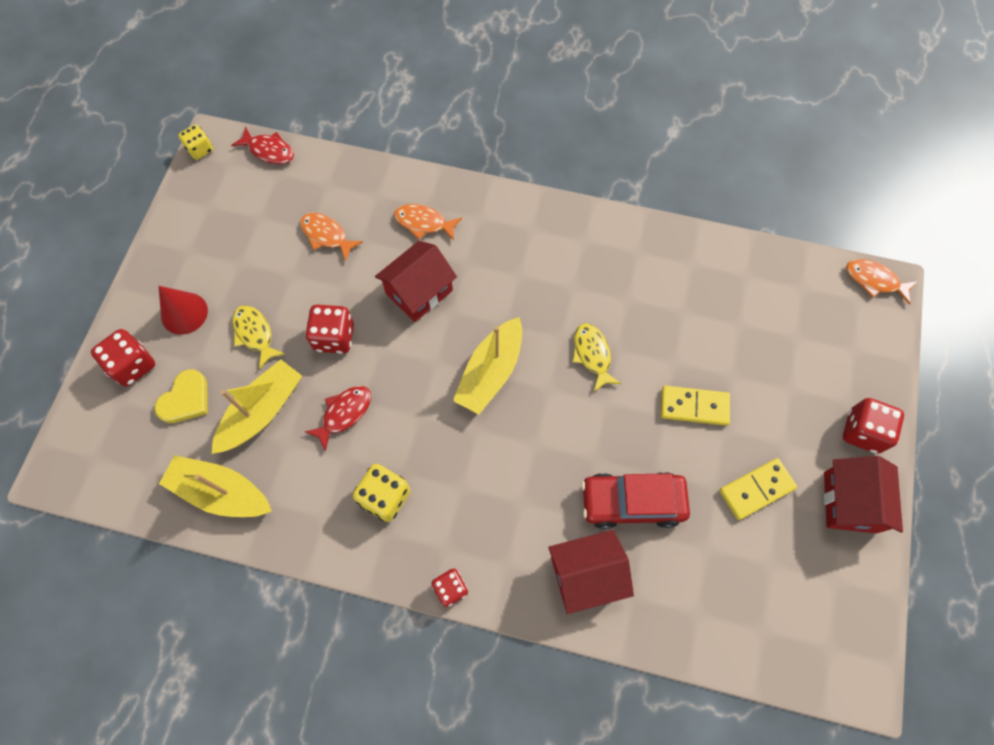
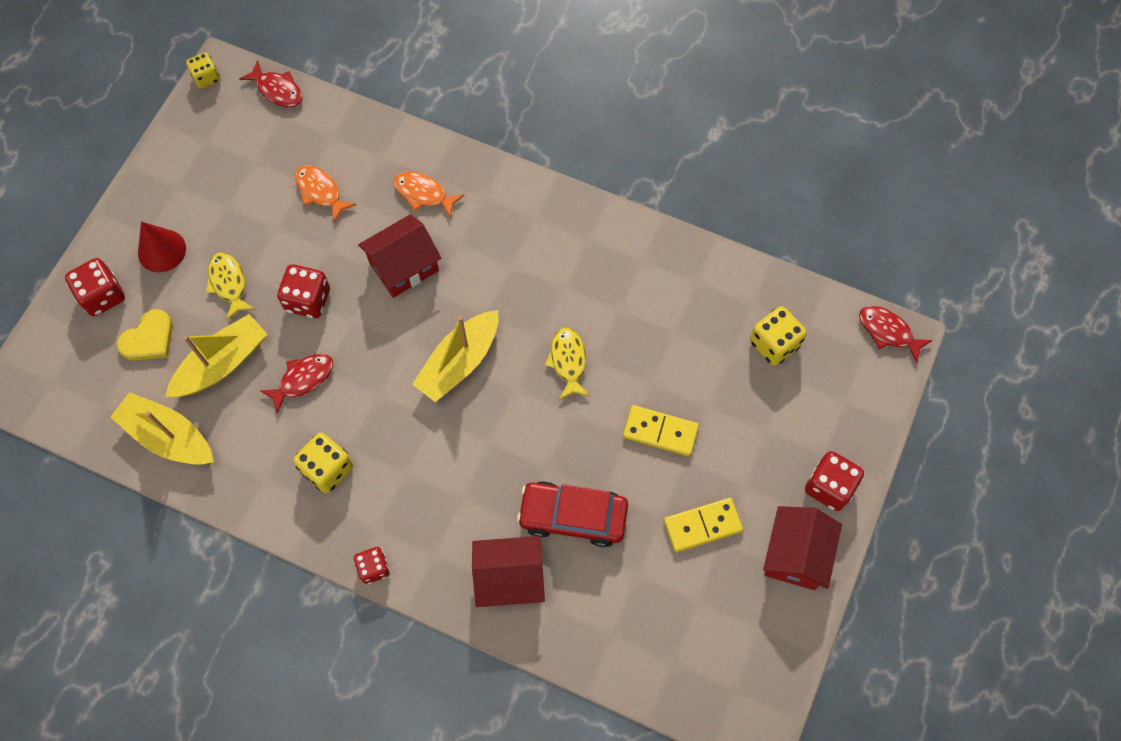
camera: 10 degrees right, 0 degrees up
orange fish [847,259,918,305] -> red fish [859,306,933,363]
none -> yellow dice [750,306,807,366]

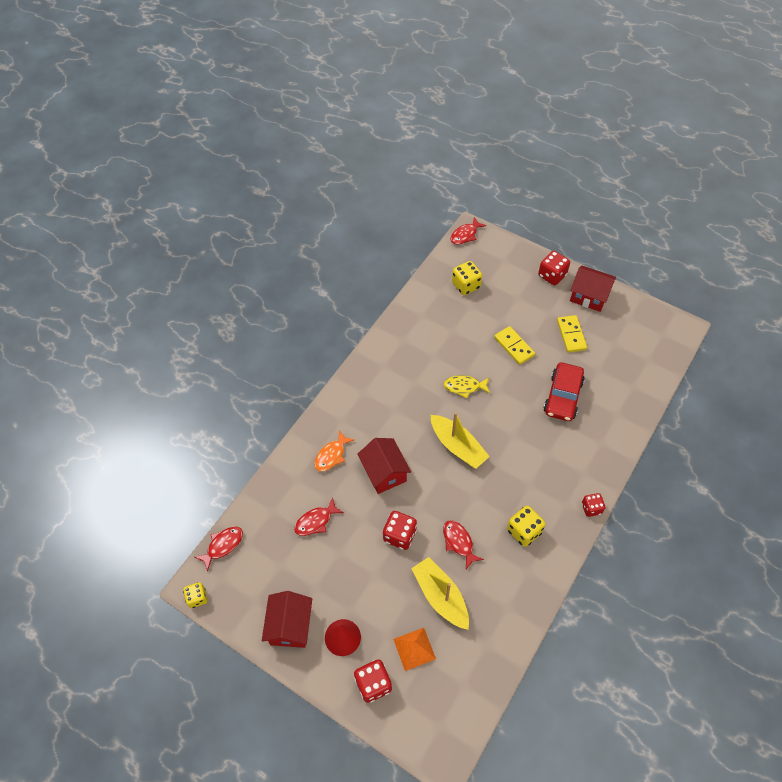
camera: 80 degrees left, 10 degrees down
yellow boat [110,392,214,465] -> none
yellow heart [117,309,173,361] -> orange pyramid [393,628,436,671]
yellow fish [206,252,255,320] -> none
orange fish [295,165,356,222] -> red fish [294,497,344,536]
red house [472,536,545,607] -> red house moved to [262,591,312,648]
yellow domino [623,405,699,457] -> yellow domino turned 60 degrees counterclockwise [494,326,535,365]

